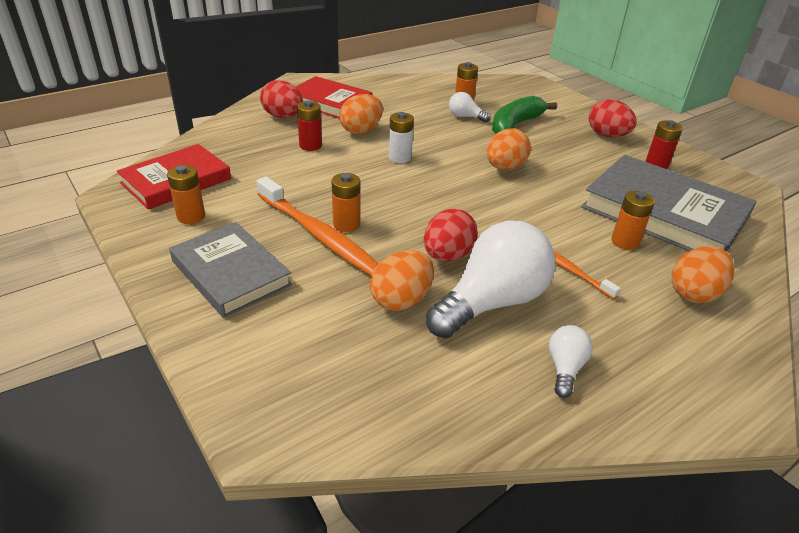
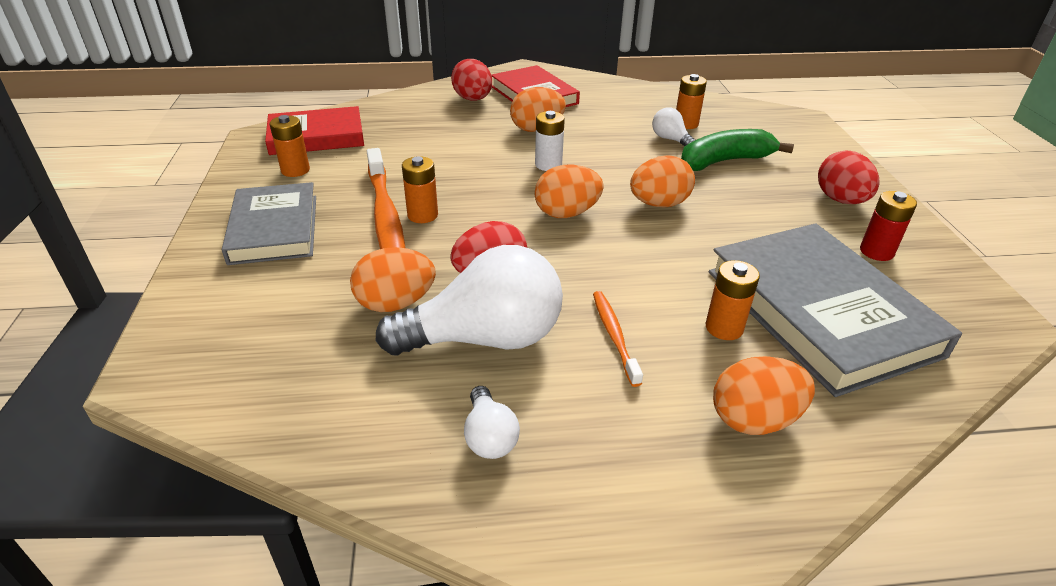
camera: 30 degrees right, 0 degrees up
red battery [297,100,322,151] -> none
white light bulb [549,325,593,398] -> white light bulb turned 120 degrees clockwise [464,386,520,459]
none -> orange egg [534,165,604,218]

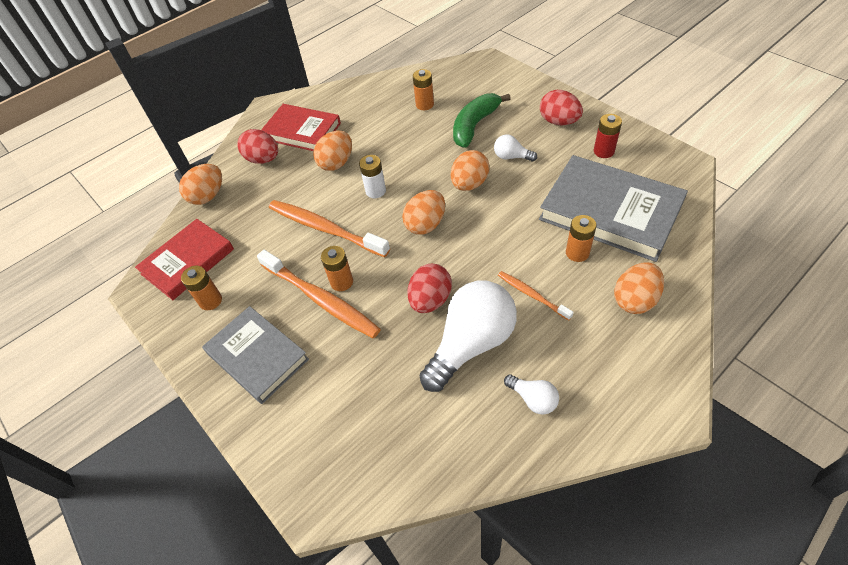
camera: 30 degrees left, 15 degrees up
orange egg [350,247,436,312] -> orange egg moved to [179,164,222,205]
white light bulb [652,107,695,147] -> white light bulb moved to [494,135,537,162]
none -> orange toothbrush [269,200,390,257]

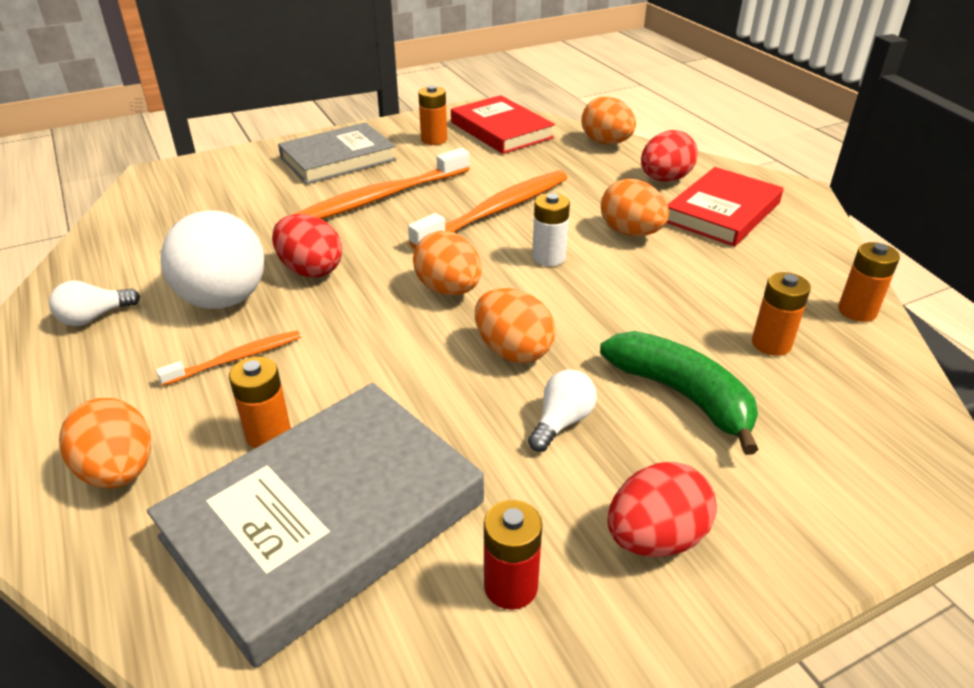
camera: 100 degrees right, 15 degrees down
orange battery [321,246,353,291] -> orange battery moved to [838,242,900,322]

